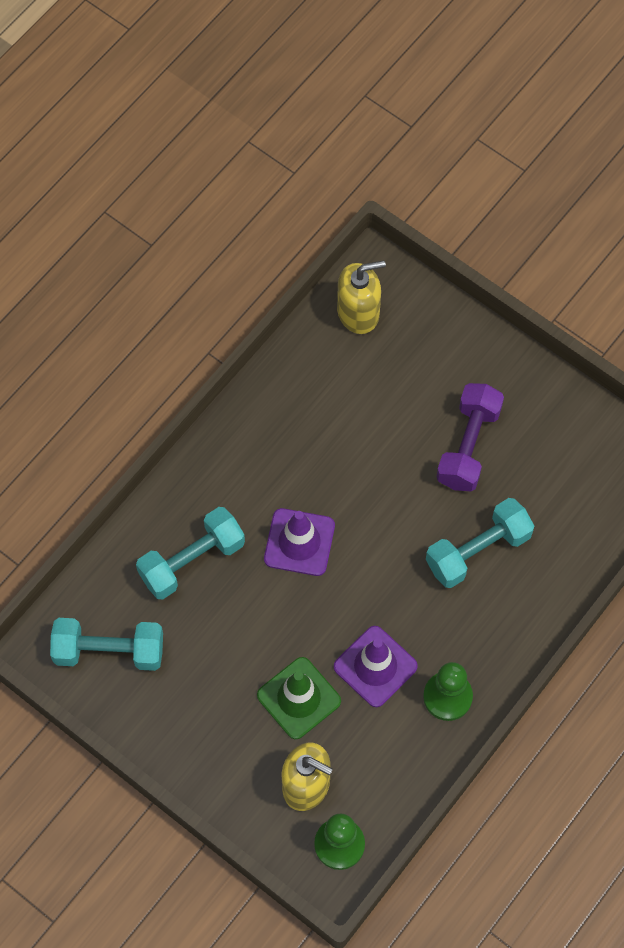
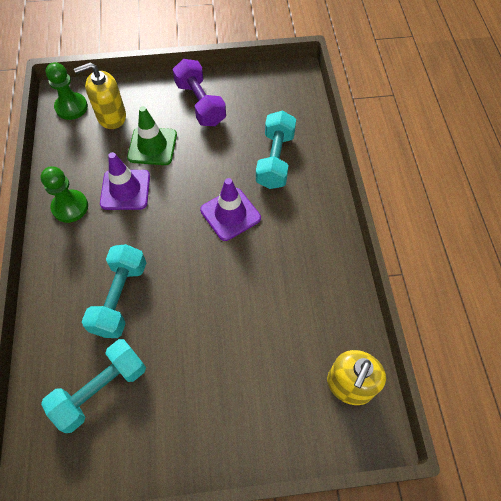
camera: 135 degrees right, 5 degrees down
turquoise dumbbell [50,618,163,671] -> turquoise dumbbell moved to [41,339,146,433]
purple dumbbell [437,383,504,492] -> purple dumbbell moved to [173,59,226,126]

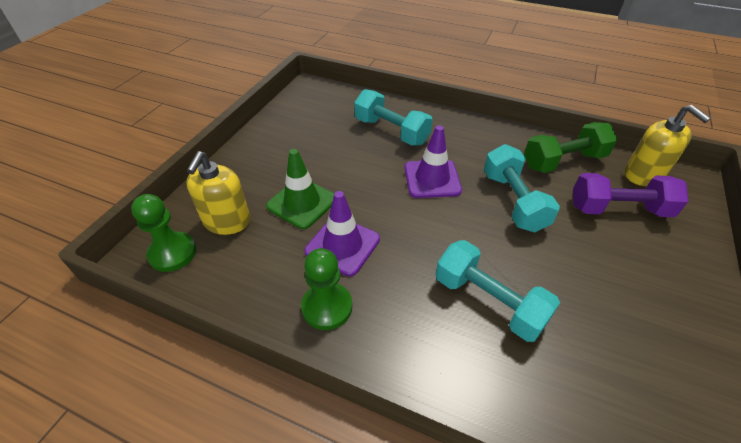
camera: 60 degrees left, 15 degrees down
turquoise dumbbell [41,339,146,433] -> turquoise dumbbell moved to [484,144,560,232]
purple dumbbell [173,59,226,126] -> purple dumbbell moved to [573,173,688,217]
none -> green dumbbell [524,122,618,173]

